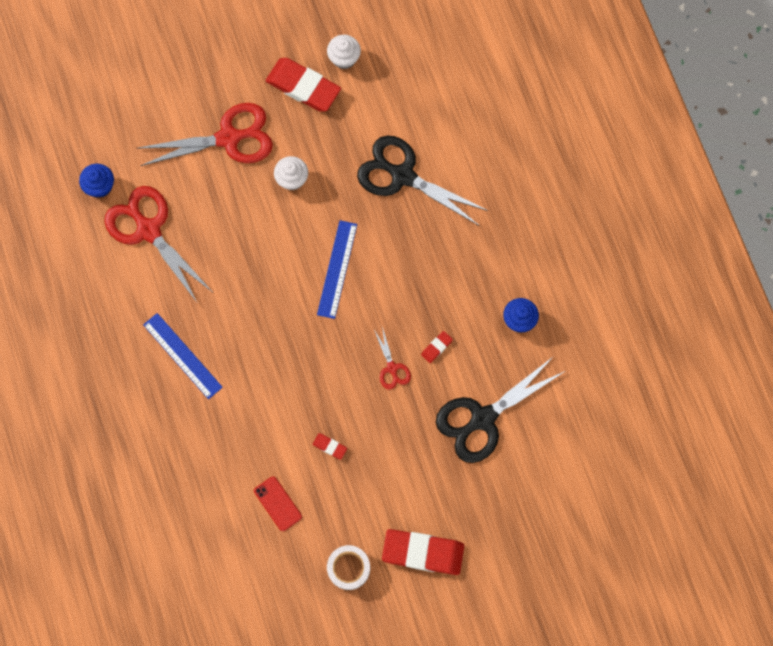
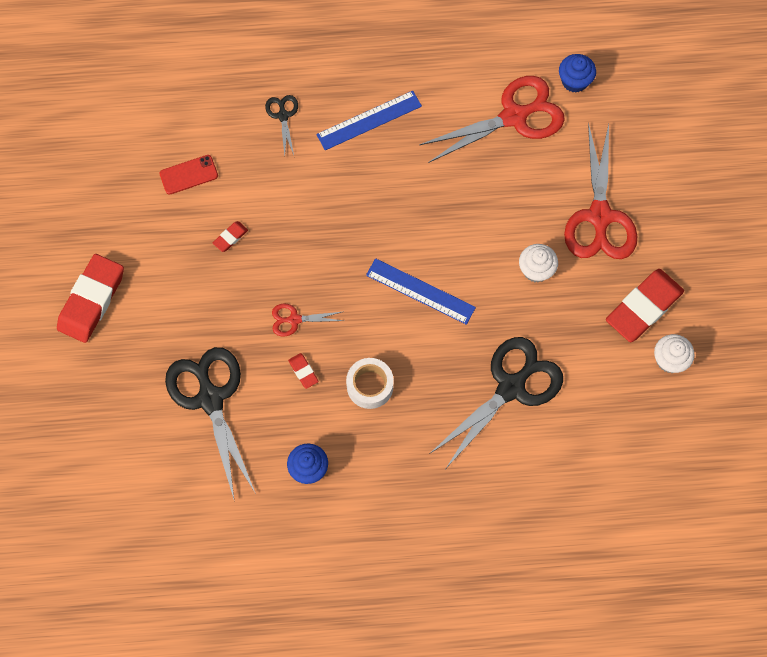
camera: 105 degrees right, 5 degrees down
white tape [327,545,370,590] -> white tape moved to [346,358,394,409]
none -> black scissors [265,95,298,156]

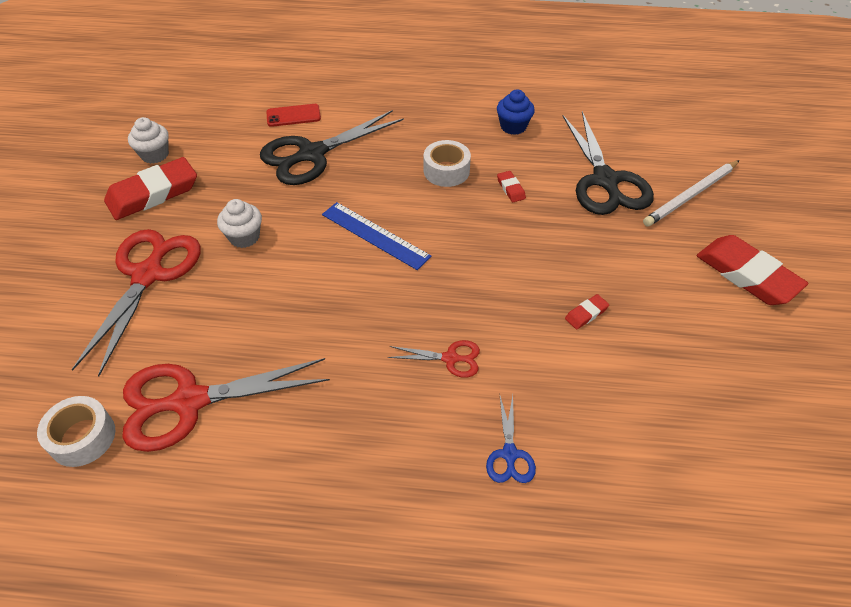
camera: 170 degrees left, 20 degrees down
red eraser [57,254,124,343] -> red eraser turned 75 degrees counterclockwise [697,235,808,305]
red phone [159,155,218,195] -> red phone moved to [266,104,321,127]
black scissors [265,95,298,156] -> blue scissors [486,395,536,483]
red scissors [272,303,343,336] -> red scissors moved to [388,340,480,378]
blue ruler [316,91,422,150] -> none
blue cupcake [559,54,596,93] -> white tape [37,396,115,467]
none -> white pencil [643,160,740,227]

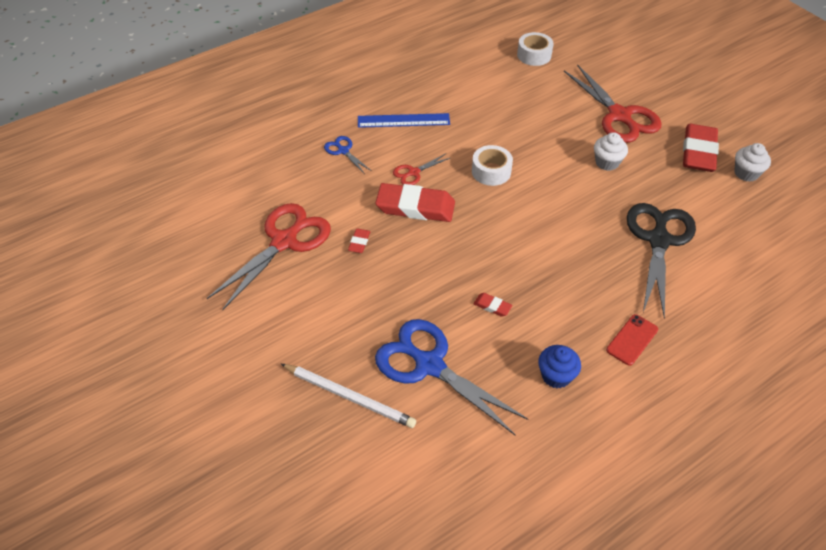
camera: 140 degrees right, 0 degrees up
red scissors [122,358,330,452] -> red scissors moved to [207,203,331,310]
red phone [266,104,321,127] -> red phone moved to [606,314,658,366]
blue ruler [322,202,431,270] -> blue ruler moved to [358,113,450,128]
white tape [424,140,471,187] -> white tape moved to [472,145,513,186]
black scissors [563,111,654,215] -> blue scissors [375,319,529,435]
white pencil [643,160,740,227] -> white pencil turned 105 degrees clockwise [281,364,416,428]
red eraser [697,235,808,305] -> red eraser moved to [375,183,455,222]

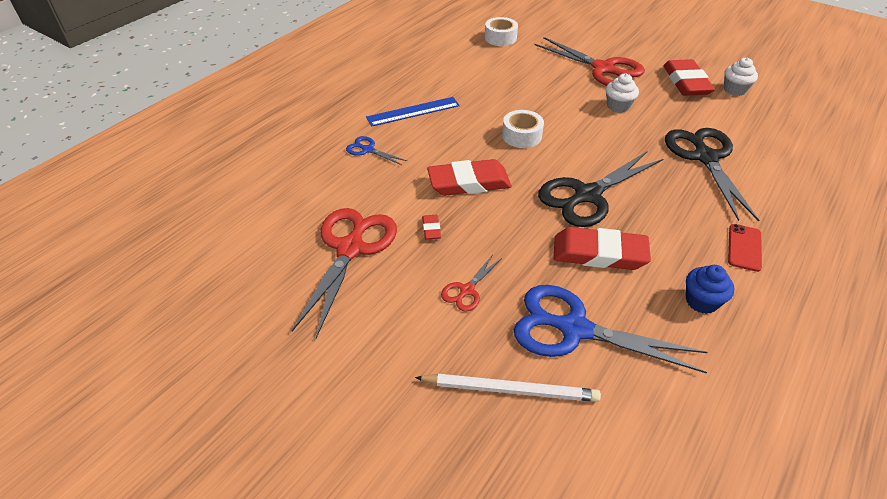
camera: 20 degrees left, 5 degrees down
red scissors [393,154,450,185] -> red scissors moved to [441,254,502,312]
red eraser [474,293,512,317] -> red eraser [554,227,651,270], size x2.32
none -> black scissors [538,151,663,227]

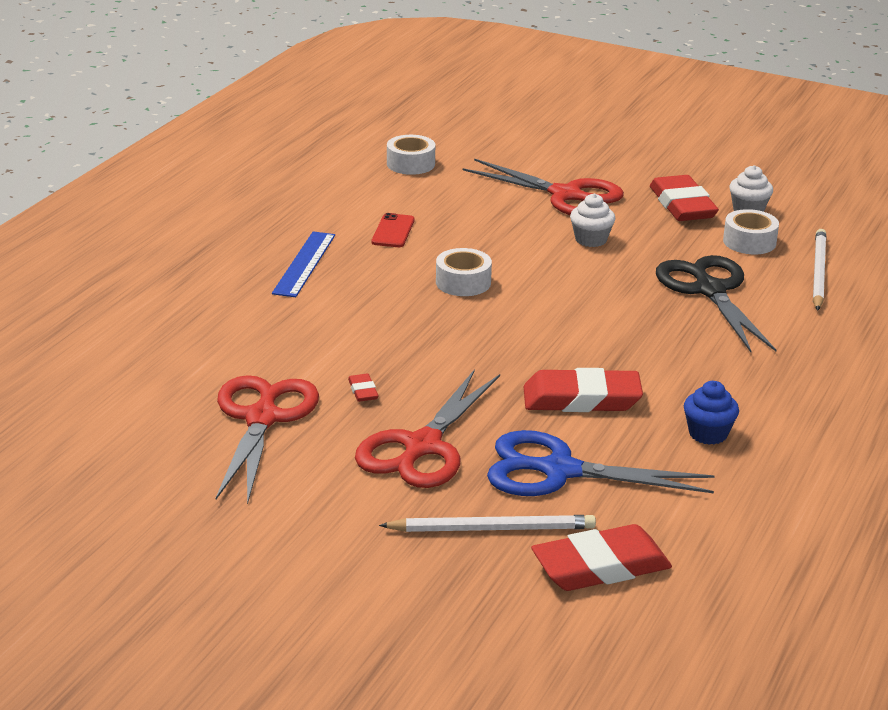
camera: 10 degrees left, 15 degrees down
blue scissors [346,136,407,165] -> none
blue ruler [366,97,460,127] -> blue ruler turned 45 degrees counterclockwise [272,231,335,297]
red eraser [427,159,512,196] -> red eraser moved to [531,524,672,591]
red scissors [441,254,502,312] -> red scissors [355,369,500,488], size x2.13
black scissors [538,151,663,227] -> none
red phone [728,224,762,272] -> red phone moved to [372,213,415,247]
none -> white tape [723,209,779,254]
none -> white pencil [813,229,826,311]

